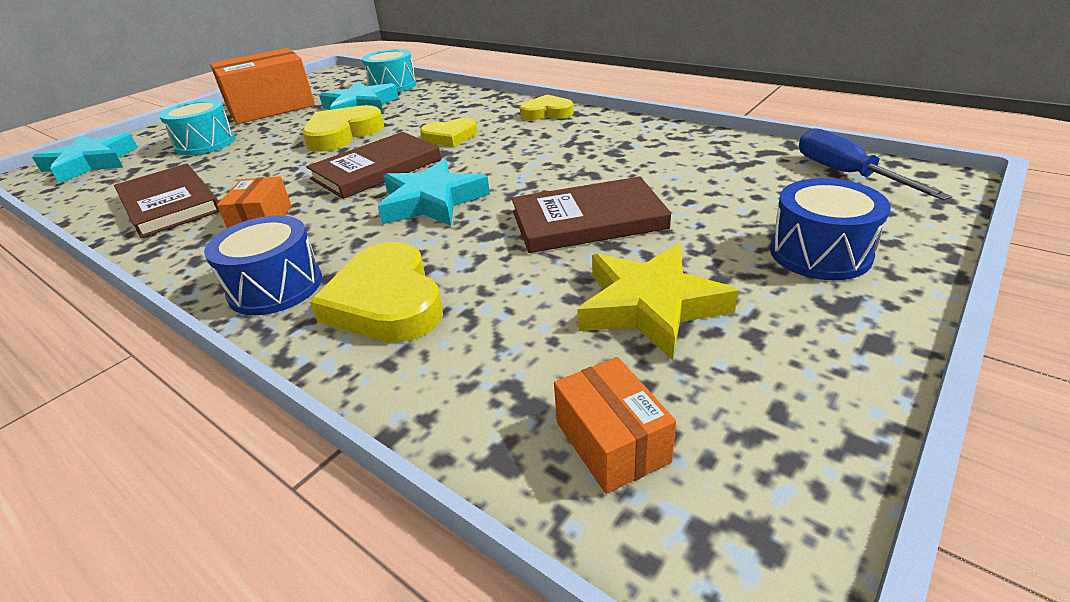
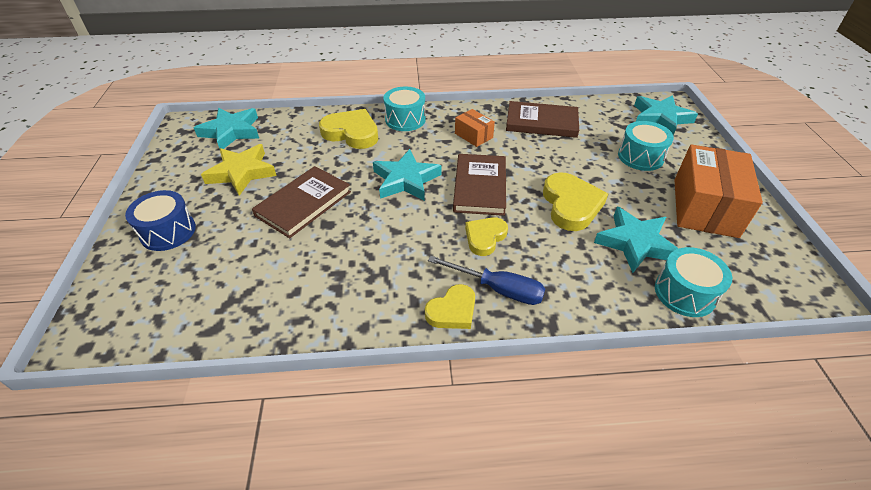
camera: 135 degrees right, 10 degrees up
blue drum [204,215,322,315] -> turquoise drum [383,87,426,131]
orange box [554,357,676,494] -> turquoise star [194,108,259,149]
blue screwdriver [799,128,952,200] -> blue screwdriver moved to [428,256,545,305]

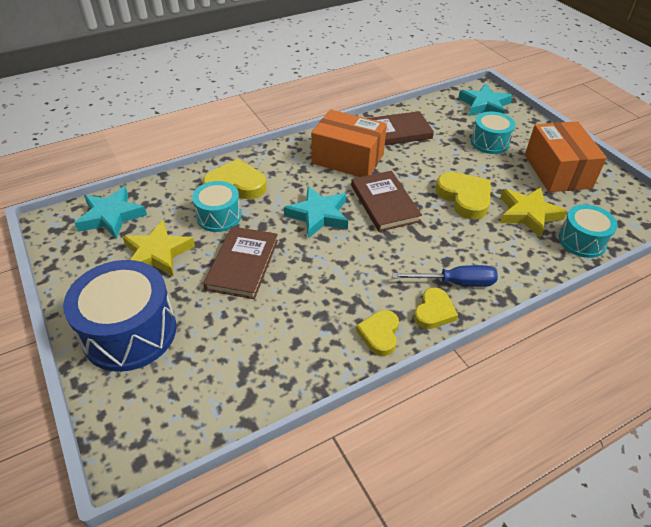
camera: 25 degrees left, 0 degrees up
blue drum [125,190,196,251] -> blue drum [63,260,176,372], size x1.70
turquoise drum [383,87,426,131] -> turquoise drum moved to [192,181,241,232]
orange box [455,109,495,147] -> orange box [311,109,387,177], size x2.03
yellow heart [465,217,508,256] -> yellow heart moved to [356,310,399,356]
turquoise star [594,207,679,273] -> yellow star [500,187,567,238]

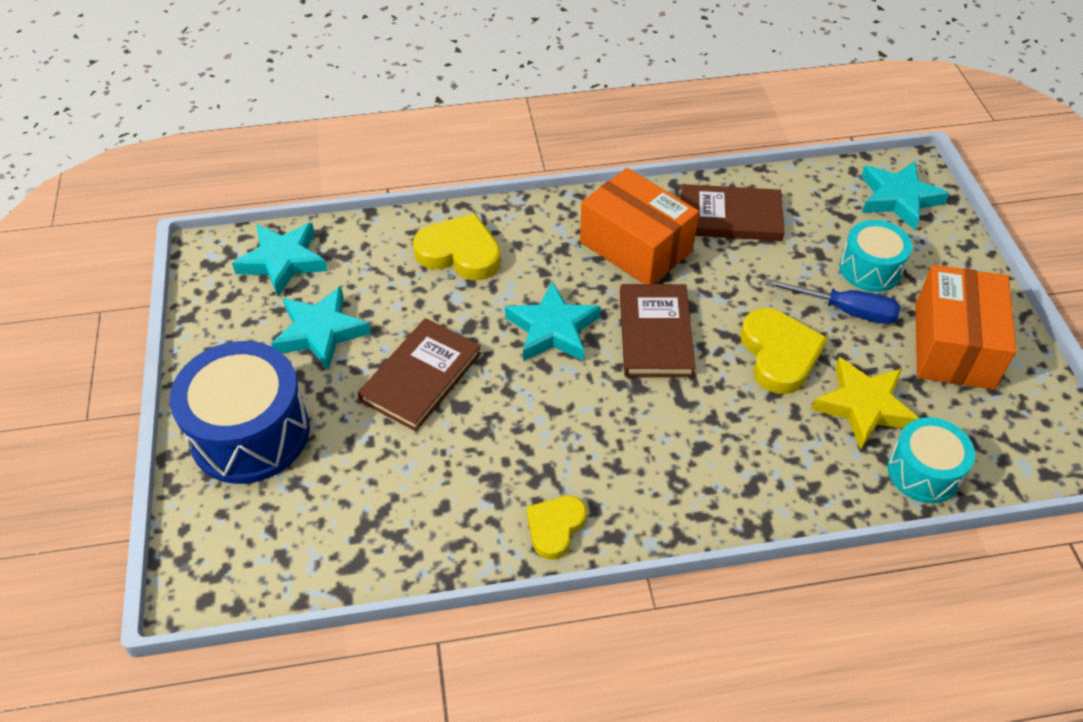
camera: 20 degrees right, 5 degrees up
yellow star [122,220,195,277] -> turquoise star [271,286,371,371]
turquoise drum [192,181,241,232] -> none
blue screwdriver [392,265,498,287] -> blue screwdriver moved to [765,279,901,324]
yellow heart [414,288,458,329] -> none

